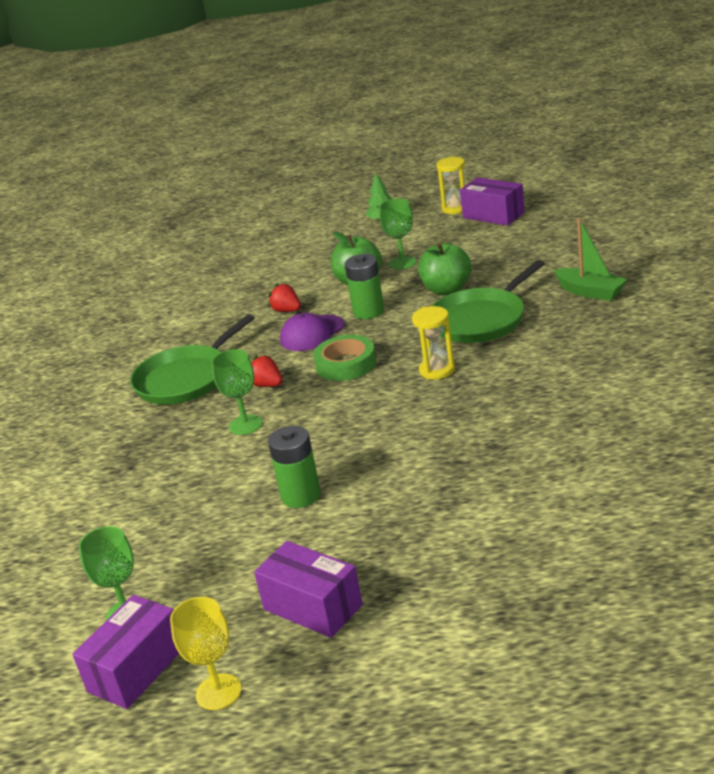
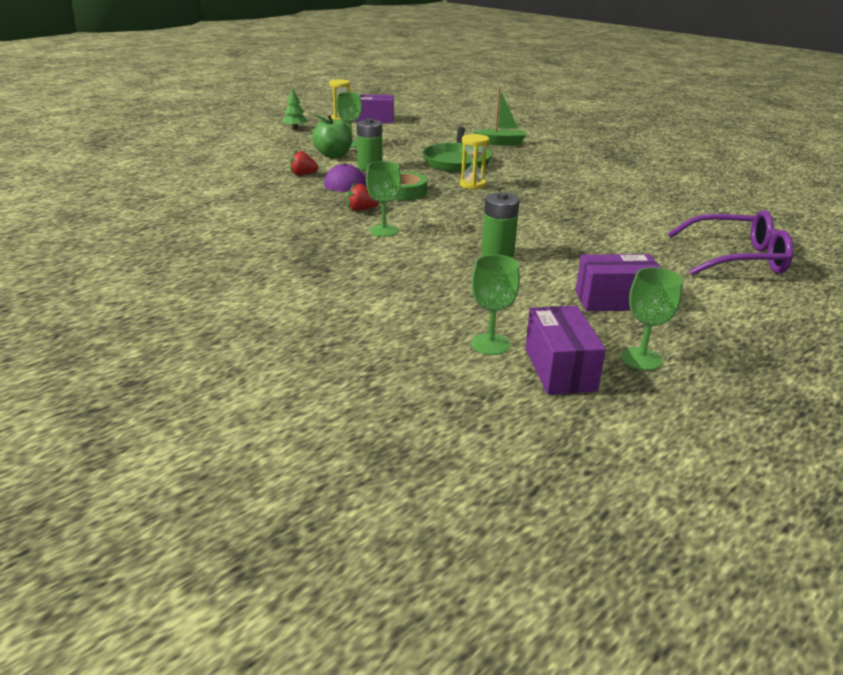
camera: 45 degrees left, 0 degrees up
green pan [130,314,255,405] -> none
yellow goblet [170,597,241,710] -> green goblet [621,267,683,370]
green apple [418,243,472,295] -> none
none -> purple glasses [668,210,794,275]

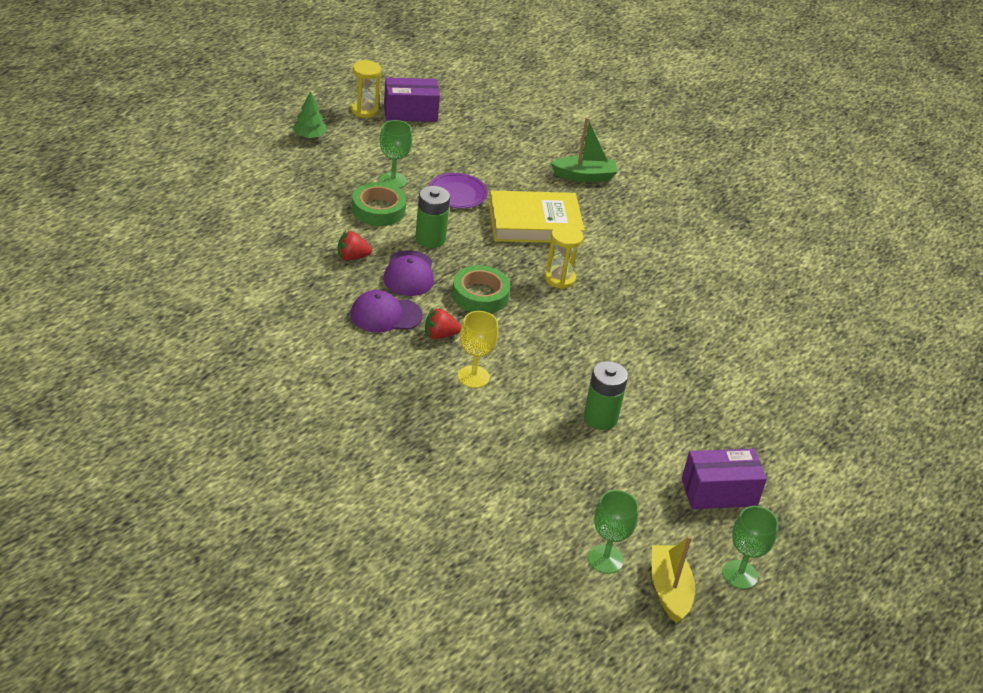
camera: 10 degrees left, 10 degrees up
green apple [312,115,353,158] -> green tape [352,182,406,226]
green goblet [366,161,401,237] -> yellow goblet [458,311,498,388]
green pan [423,127,492,172] -> yellow book [489,190,585,243]
purple box [525,306,606,395] -> yellow boat [651,536,695,624]
purple glasses [668,210,794,275] -> none
none -> purple cap [350,290,423,333]
none -> purple plate [429,173,488,208]

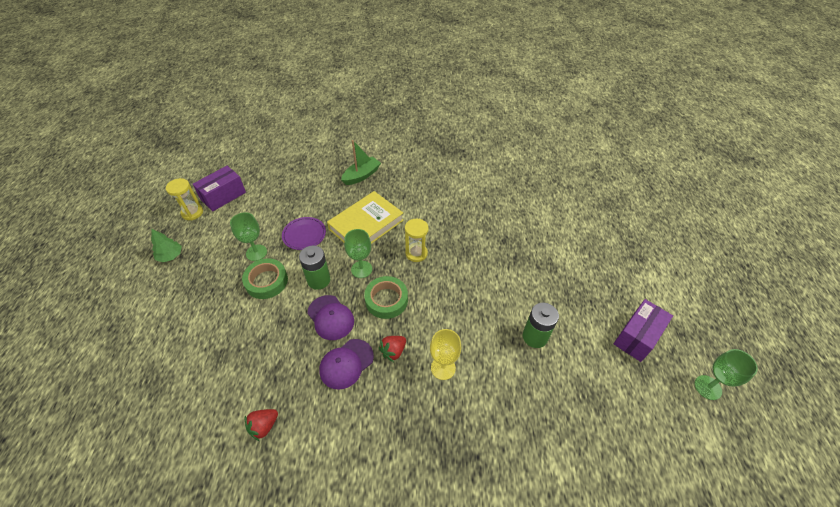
camera: 35 degrees left, 10 degrees up
red strawberry [338,231,372,261] -> red strawberry moved to [245,409,278,441]
green goblet [588,490,639,574] -> green goblet moved to [344,229,372,278]
yellow boat [651,536,695,624] -> none

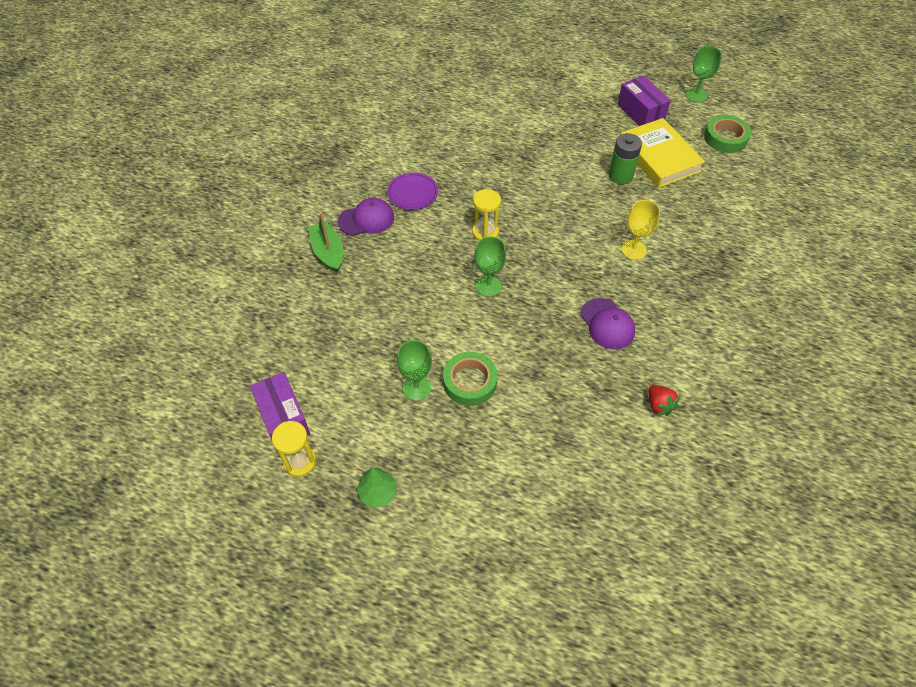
camera: 70 degrees left, 5 degrees up
purple plate [282,217,326,250] -> purple plate moved to [387,173,438,210]
green battery [299,245,330,290] -> none
purple cap [307,295,354,340] -> purple cap moved to [338,198,394,236]
yellow book [327,191,404,244] -> yellow book moved to [621,118,705,188]
green tape [364,276,408,319] -> green tape moved to [704,115,751,153]
red strawberry [379,336,406,362] -> none

